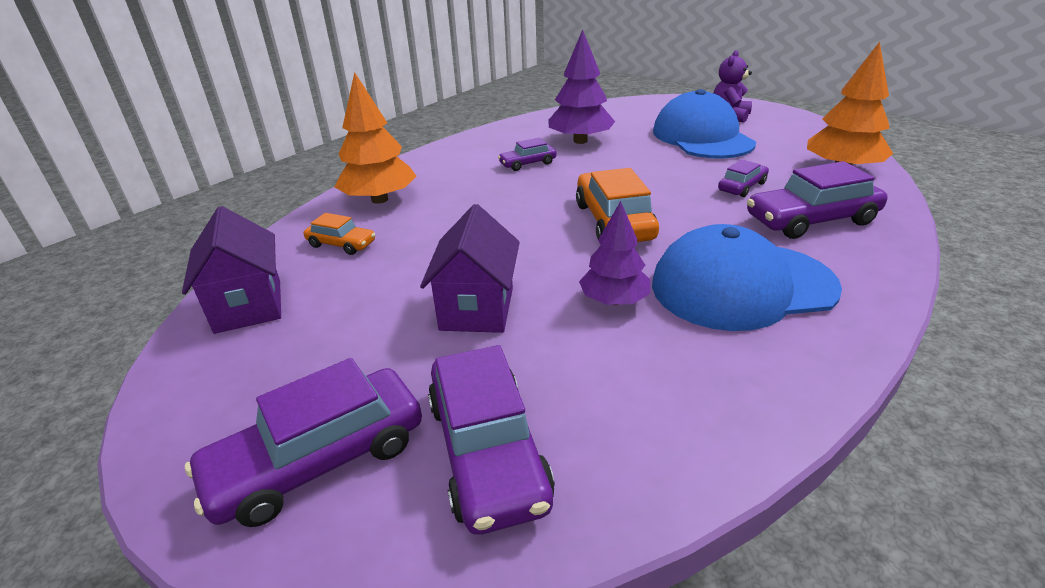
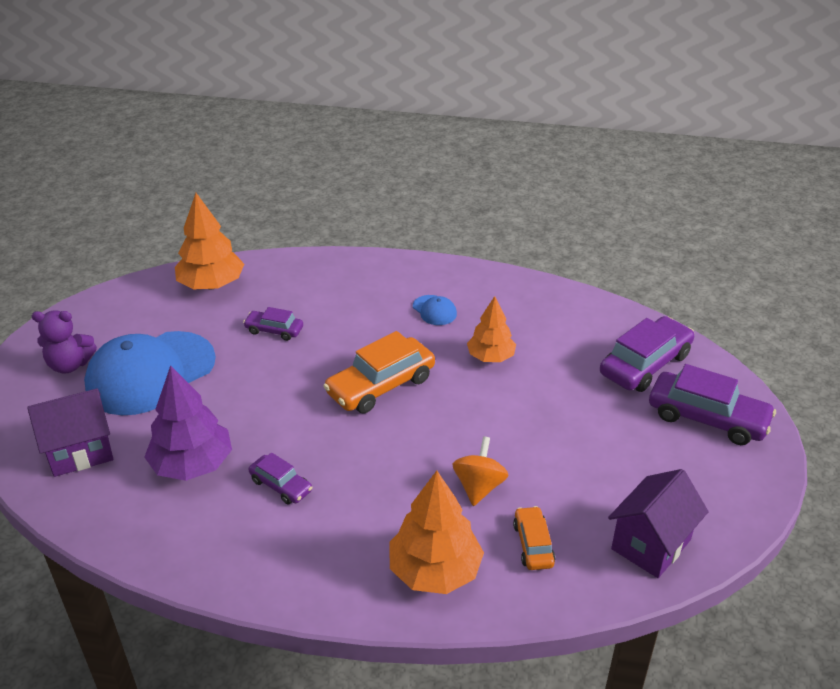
camera: 120 degrees left, 5 degrees up
purple house [420,204,520,333] -> purple house moved to [27,388,113,477]
purple tree [579,201,650,305] -> orange tree [467,296,516,362]
blue cap [652,224,842,331] -> blue cap [413,295,457,325], size x0.40
purple car [747,161,888,239] -> none
none -> orange spinning top [453,436,508,506]

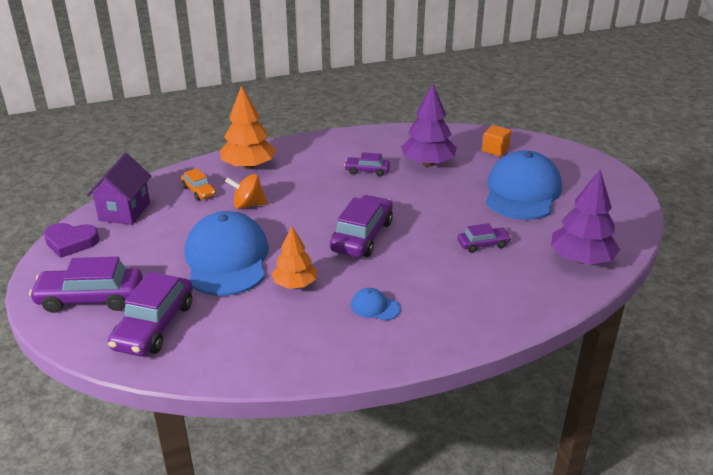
camera: 150 degrees right, 5 degrees down
purple house [27,388,113,477] -> orange cube [482,125,512,156]
purple teddy bear [32,310,97,374] -> none
orange tree [175,193,244,290] -> purple tree [551,170,620,265]
orange car [323,331,435,413] -> purple car [330,195,393,257]
orange spinning top [453,436,508,506] -> orange spinning top turned 105 degrees clockwise [225,174,268,209]
none -> purple heart [44,223,99,258]
none -> blue cap [185,211,269,296]

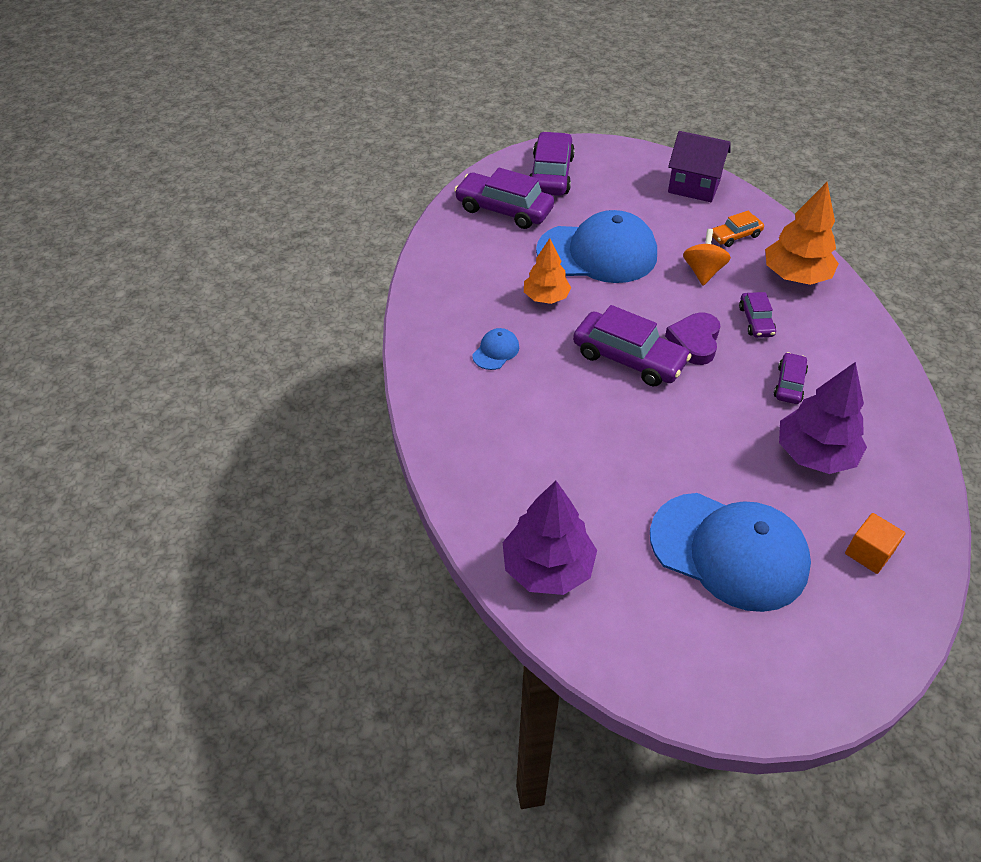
camera: 100 degrees right, 15 degrees up
purple heart [44,223,99,258] -> purple heart moved to [665,312,720,365]
purple car [457,223,511,253] -> purple car moved to [739,292,776,338]

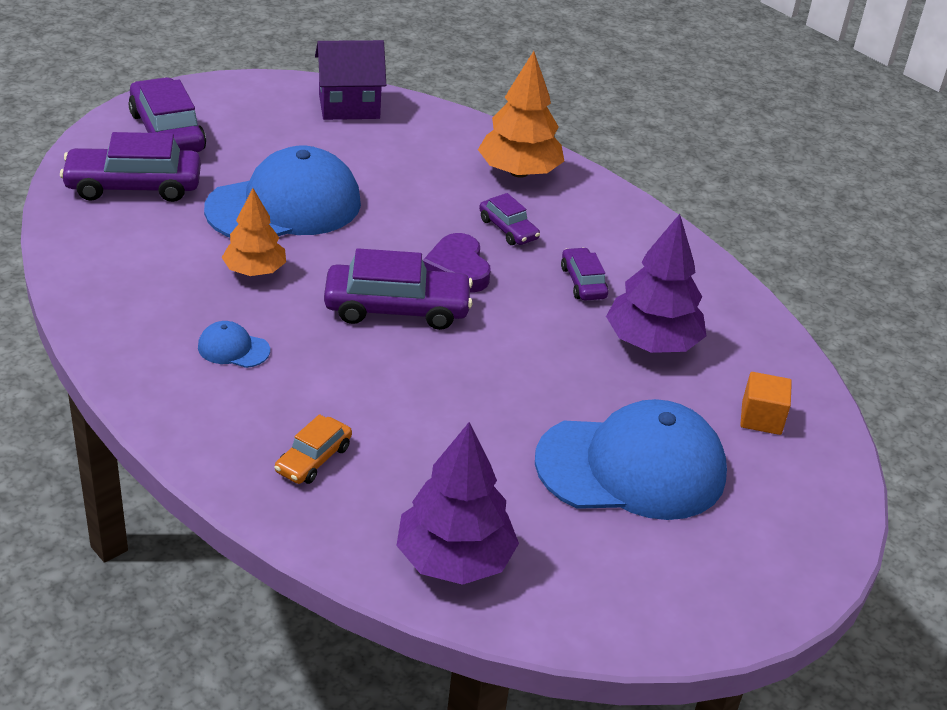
camera: 35 degrees left, 10 degrees down
blue cap [472,328,519,370] -> blue cap turned 75 degrees counterclockwise [198,321,270,368]
orange spinning top [683,229,731,286] -> none
orange car [712,211,764,247] -> orange car moved to [275,414,352,484]

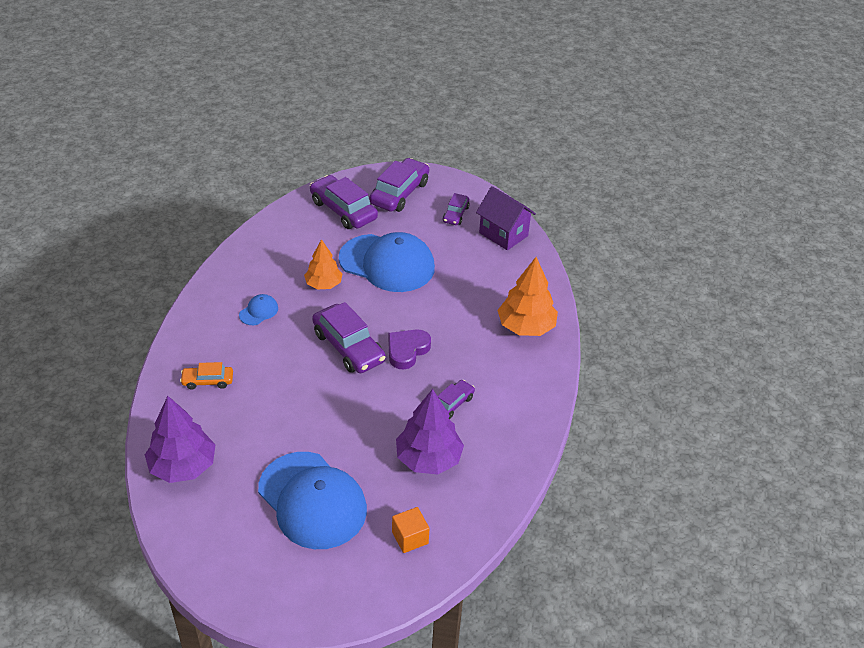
camera: 55 degrees right, 5 degrees up
blue cap [198,321,270,368] -> blue cap turned 60 degrees clockwise [239,294,278,325]
purple car [479,193,540,245] -> purple car moved to [443,193,470,225]

